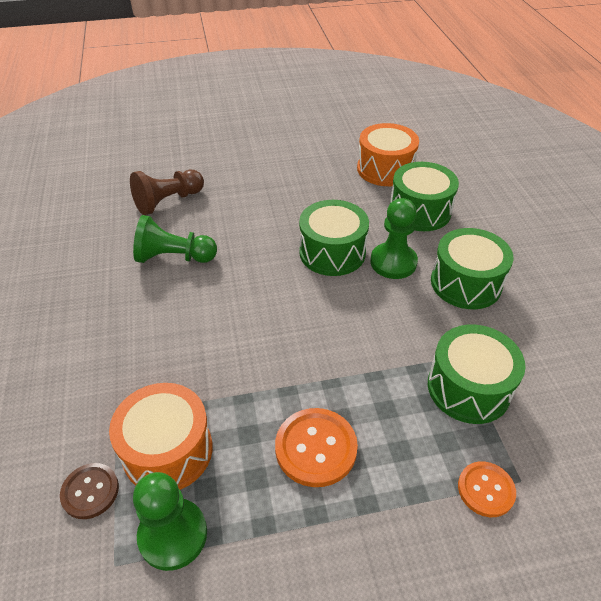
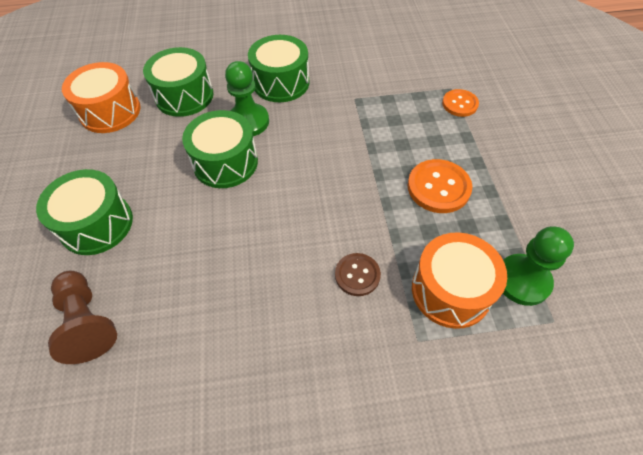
camera: 85 degrees left, 10 degrees up
brown button [60,463,119,519] -> brown button moved to [335,253,381,296]
green pawn [133,215,217,263] -> none
green drum [428,325,526,424] -> green drum moved to [36,169,133,255]

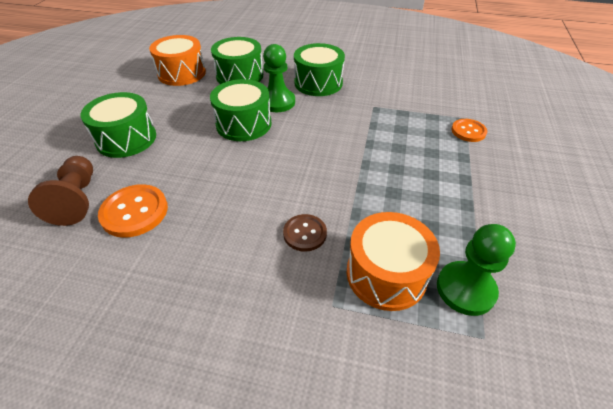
camera: 20 degrees right, 10 degrees down
orange button [408,159,473,213] -> orange button moved to [98,184,168,238]

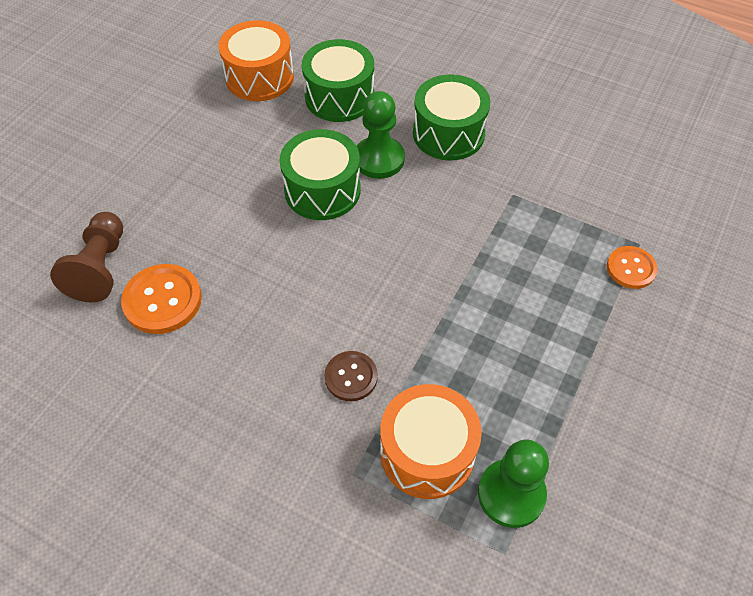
camera: 15 degrees right, 10 degrees up
green drum [80,92,156,158] -> none

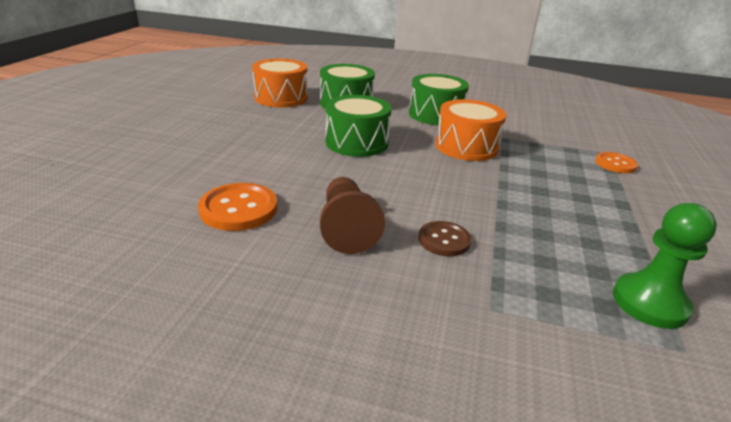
camera: 15 degrees left, 25 degrees down
brown pawn [50,212,123,302] -> brown pawn moved to [320,177,385,254]
green pawn [357,91,405,179] -> none
orange drum [380,384,482,499] -> orange drum moved to [435,99,506,161]

